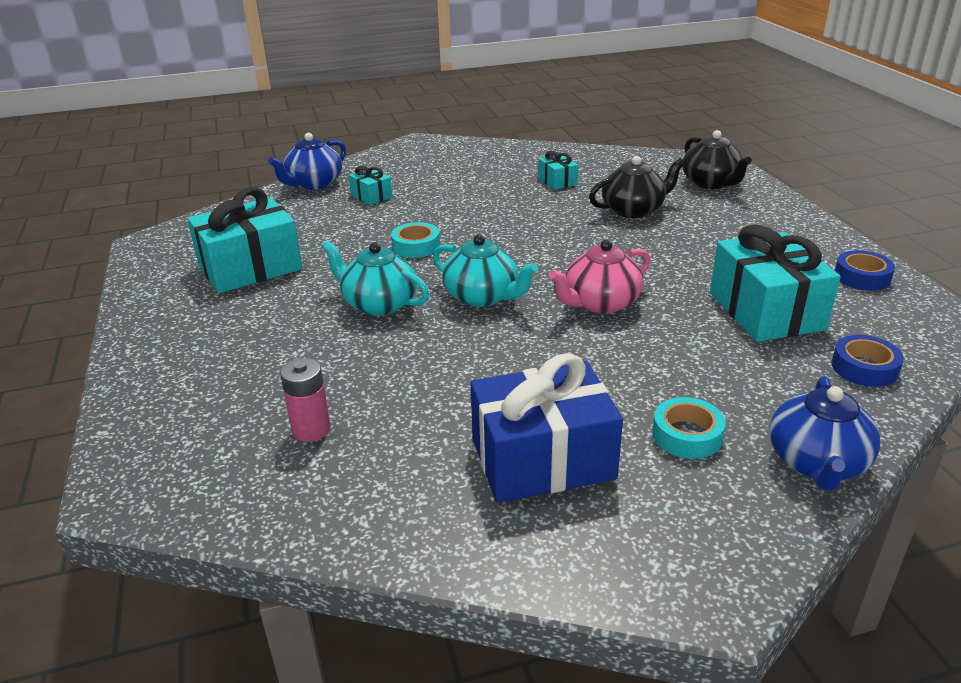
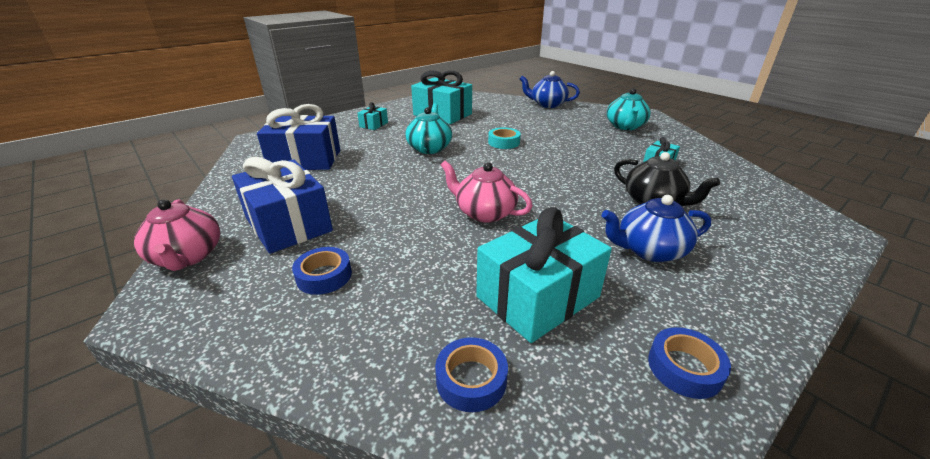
camera: 65 degrees right, 0 degrees up
pink battery [280,358,331,442] -> blue gift [257,104,340,170]
turquoise gift [349,166,392,205] -> turquoise gift moved to [357,102,388,130]
turquoise teapot [433,234,538,307] -> turquoise teapot moved to [607,89,651,130]
turquoise tape [652,397,726,459] -> blue tape [292,247,352,295]
black teapot [682,130,752,189] -> none
blue teapot [769,376,880,491] -> blue teapot moved to [602,195,711,262]
none -> pink teapot [134,199,220,271]

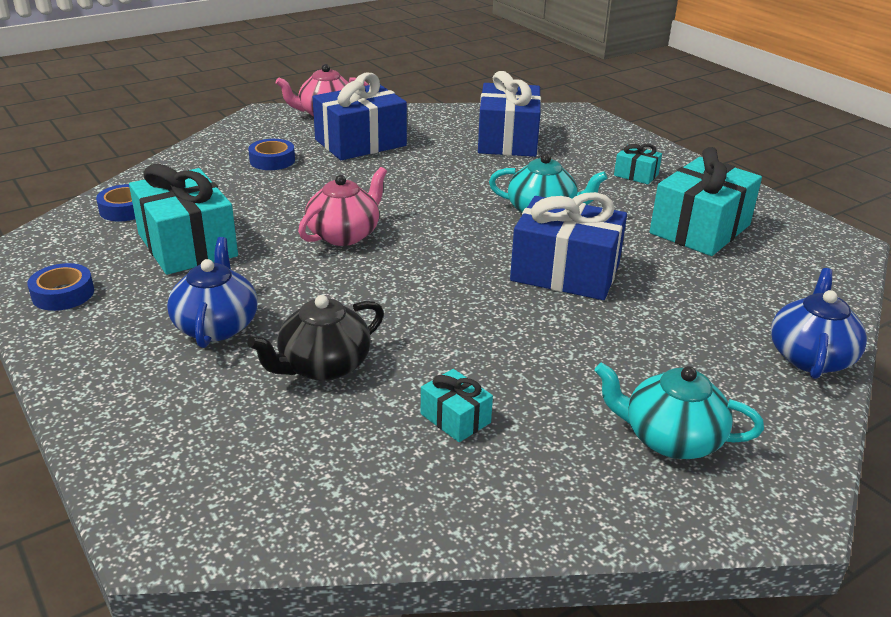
camera: 95 degrees right, 0 degrees up
turquoise tape [488,127,521,149] -> blue gift [510,192,627,300]

